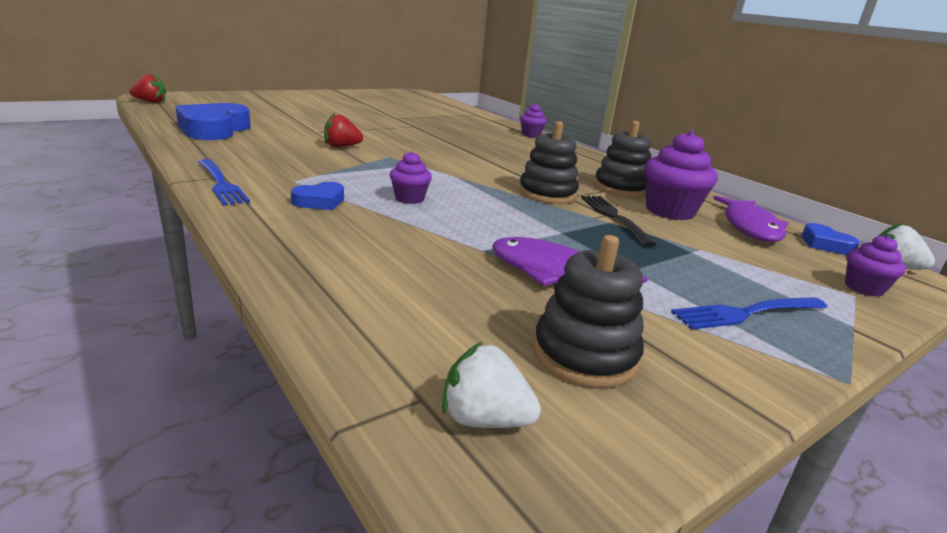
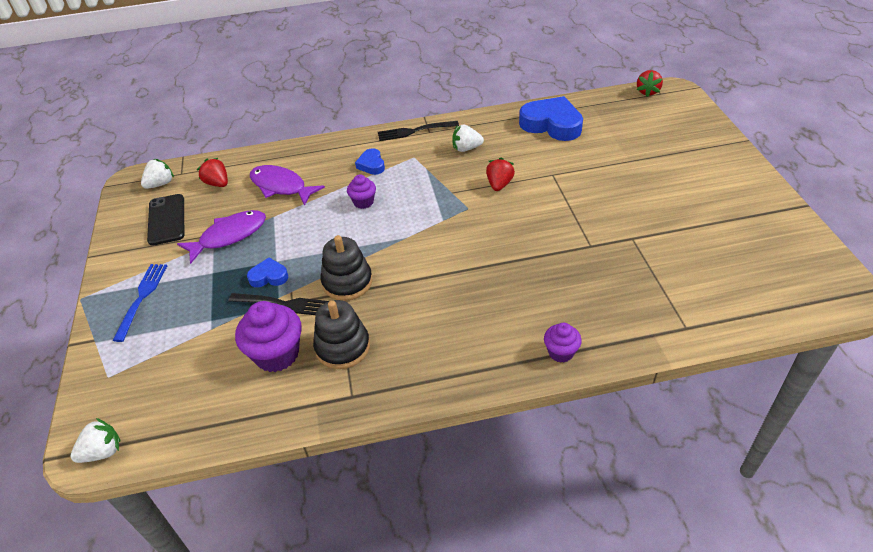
camera: 120 degrees right, 20 degrees up
blue fork [198,159,250,206] -> black fork [378,121,459,141]
black stacking toy [533,235,644,388] -> black phone [147,194,184,246]
purple fish [713,196,788,242] -> purple fish moved to [250,165,325,206]
blue heart [802,223,859,255] -> blue heart moved to [247,258,288,287]
purple cupcake [845,235,906,297] -> none
none -> red strawberry [197,158,228,187]
none -> white strawberry [452,124,484,152]

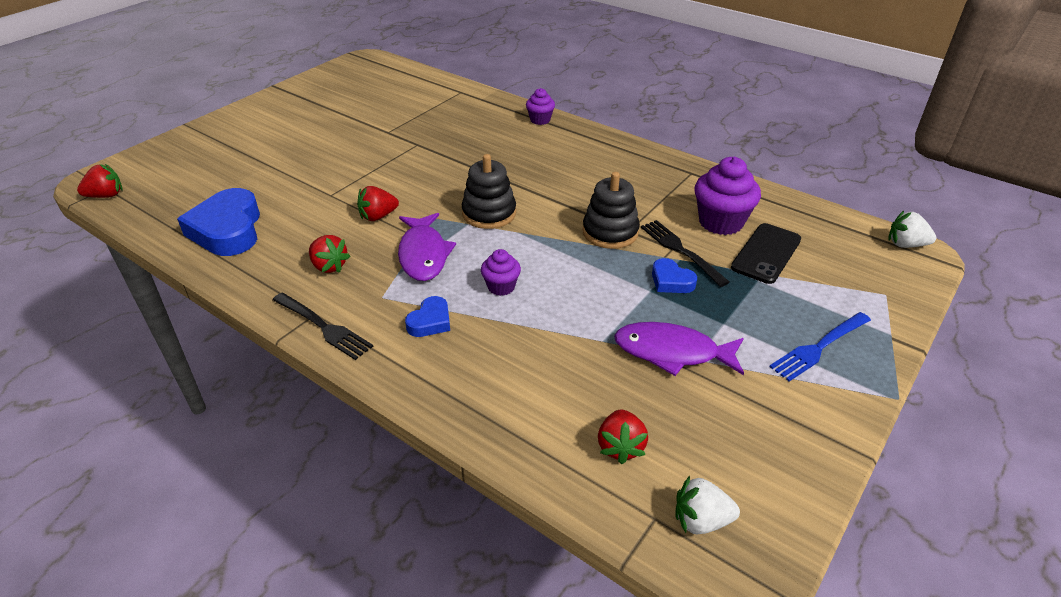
camera: 135 degrees left, 5 degrees down
black phone [147,194,184,246] -> black phone moved to [731,223,801,284]
purple fish [250,165,325,206] -> purple fish moved to [398,213,456,281]
black stacking toy [313,300,370,369] -> black stacking toy moved to [462,154,516,229]
white strawberry [452,124,484,152] -> red strawberry [309,235,350,273]

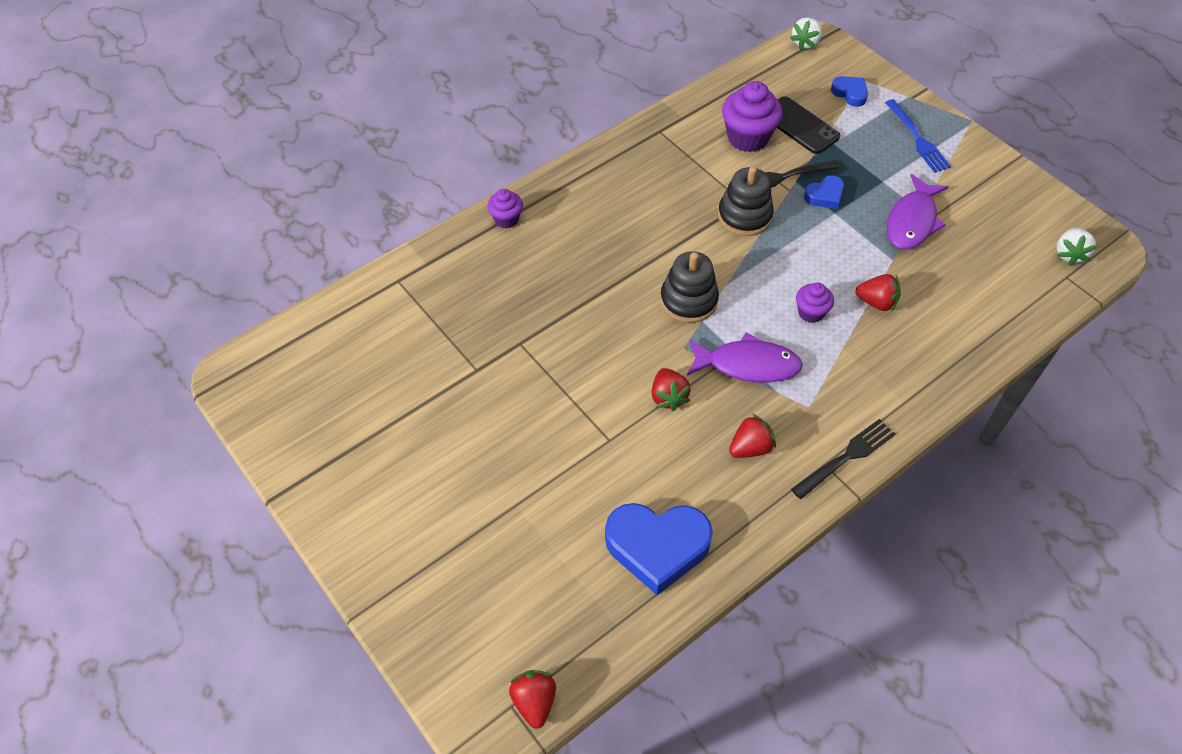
camera: 75 degrees left, 15 degrees up
blue heart [405,296,450,337] -> blue heart moved to [831,76,868,107]
red strawberry [598,409,648,464] -> red strawberry moved to [855,274,901,312]

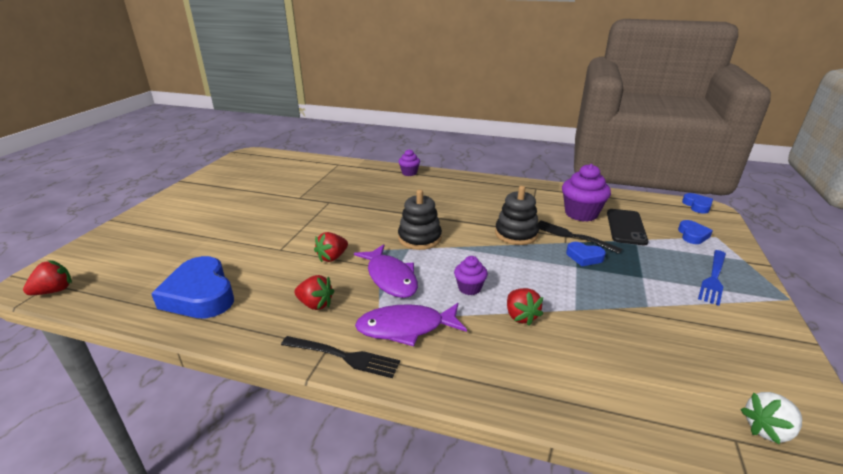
camera: 55 degrees right, 25 degrees down
white strawberry [790,17,822,50] -> blue heart [682,193,713,214]
purple fish [887,174,948,250] -> purple fish moved to [355,303,467,346]

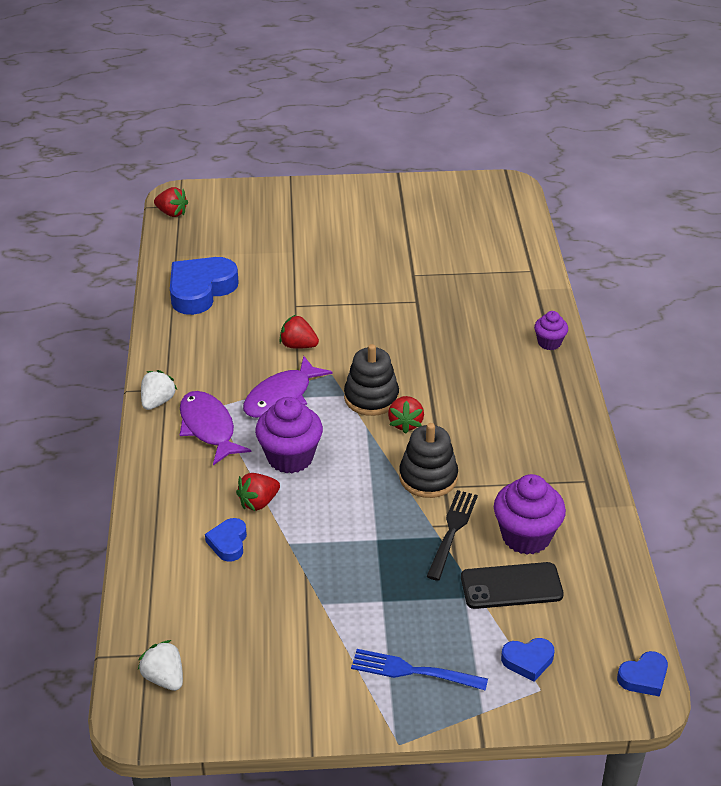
camera: 70 degrees right, 10 degrees up
black fork [281,336,400,378] -> white strawberry [141,370,177,410]
red strawberry [294,275,334,310] -> red strawberry moved to [388,396,424,434]
purple cupcake [454,256,488,295] -> purple cupcake [255,397,323,473], size x1.79
blue heart [566,242,606,266] -> blue heart moved to [205,518,247,562]

